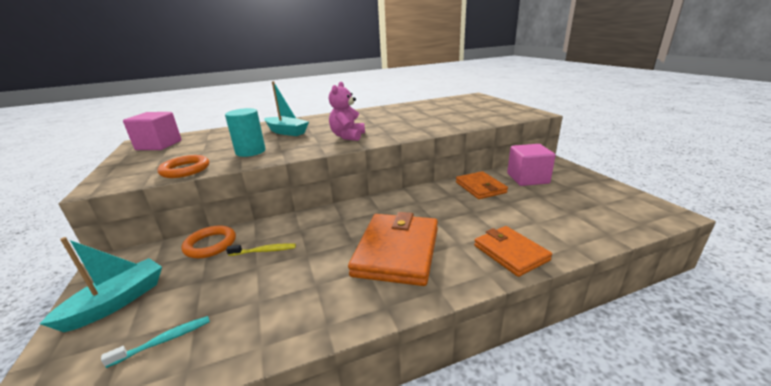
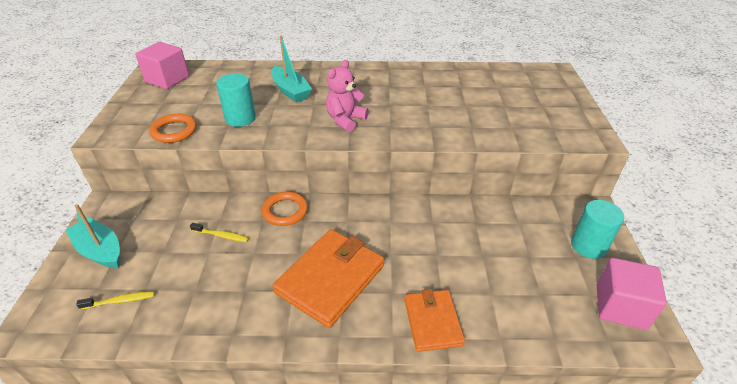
camera: 20 degrees right, 15 degrees up
turquoise boat [40,237,162,332] -> turquoise boat turned 105 degrees counterclockwise [66,204,120,268]
turquoise toothbrush [101,316,210,368] -> yellow toothbrush [76,291,155,310]
orange ring [182,225,236,258] -> orange ring moved to [262,192,308,226]
orange wallet [456,171,508,199] -> none
pink cube [507,144,556,186] -> pink cube moved to [597,258,667,330]
none -> turquoise cylinder [571,200,624,259]

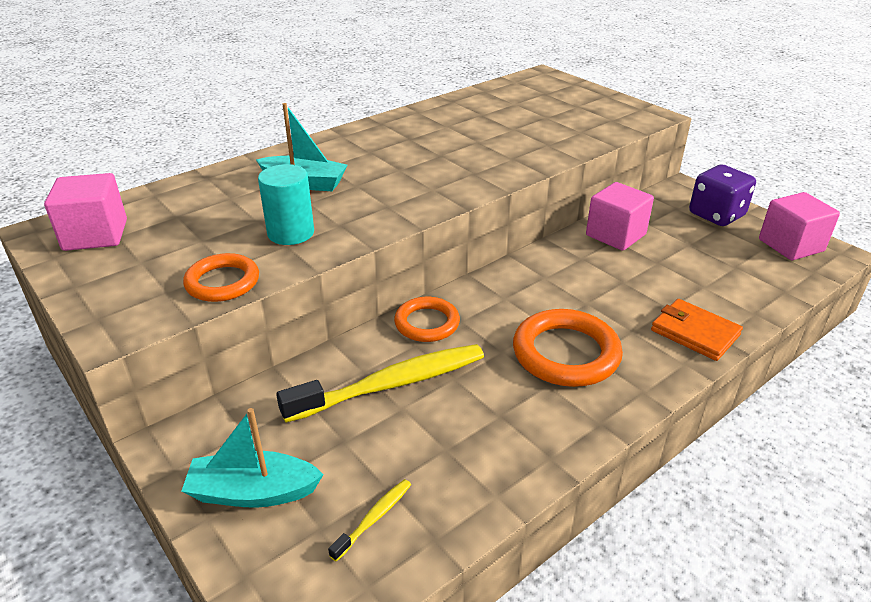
camera: 40 degrees left, 5 degrees down
yellow toothbrush [190,223,249,242] -> yellow toothbrush [276,344,484,423], size x2.29
orange wallet [273,229,384,328] -> orange ring [513,309,623,387]
pink teddy bear [326,60,369,132] -> none
turquoise cylinder [571,200,624,259] -> purple dice [689,165,756,226]
none -> pink cube [586,182,654,251]

